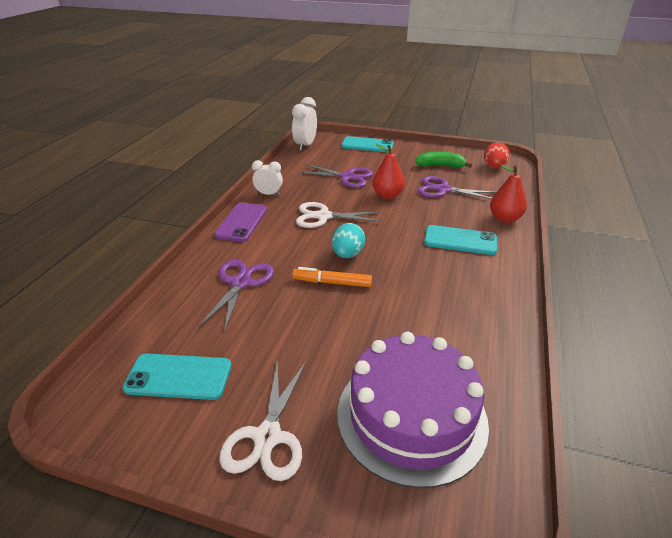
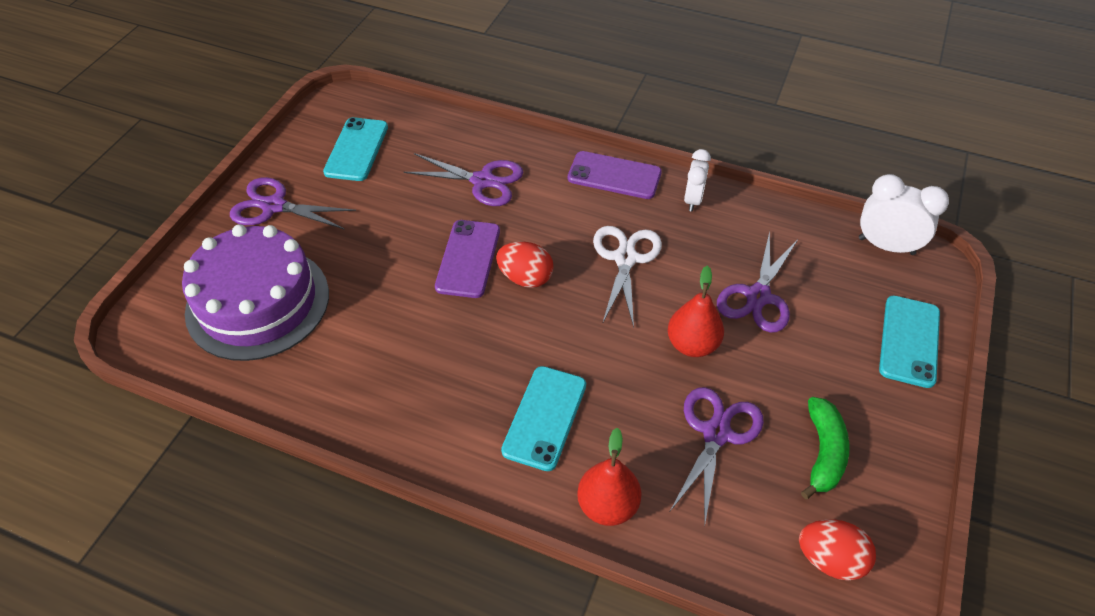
camera: 95 degrees right, 15 degrees up
white scissors [219,361,306,481] -> purple scissors [230,177,356,229]
orange marker [292,267,372,287] -> purple phone [435,220,500,298]
turquoise egg [332,223,365,258] -> red egg [496,242,554,288]

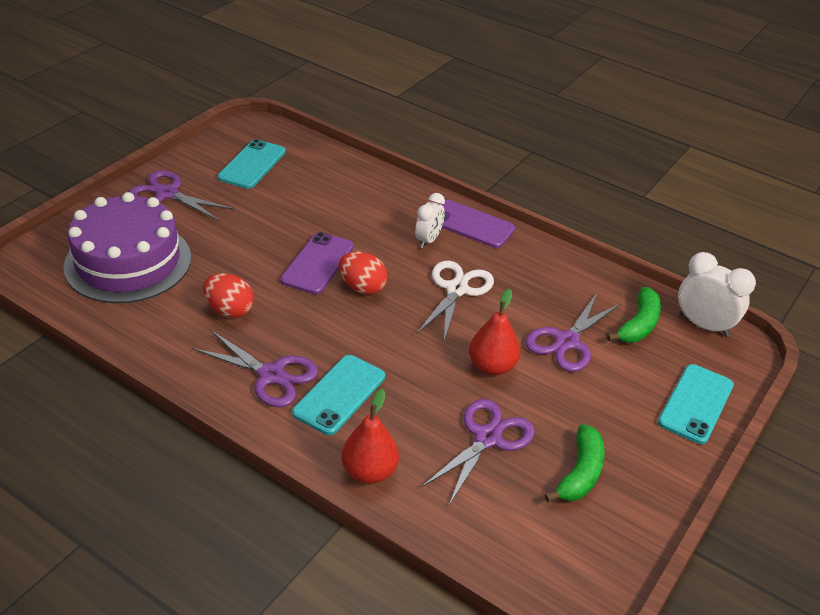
camera: 10 degrees right, 10 degrees down
purple scissors [403,153,523,206] -> purple scissors moved to [192,330,318,407]
white clock [684,149,711,212] -> white clock moved to [415,193,445,248]
red egg [799,519,876,581] -> red egg moved to [203,273,254,318]
none -> green banana [607,287,661,342]

